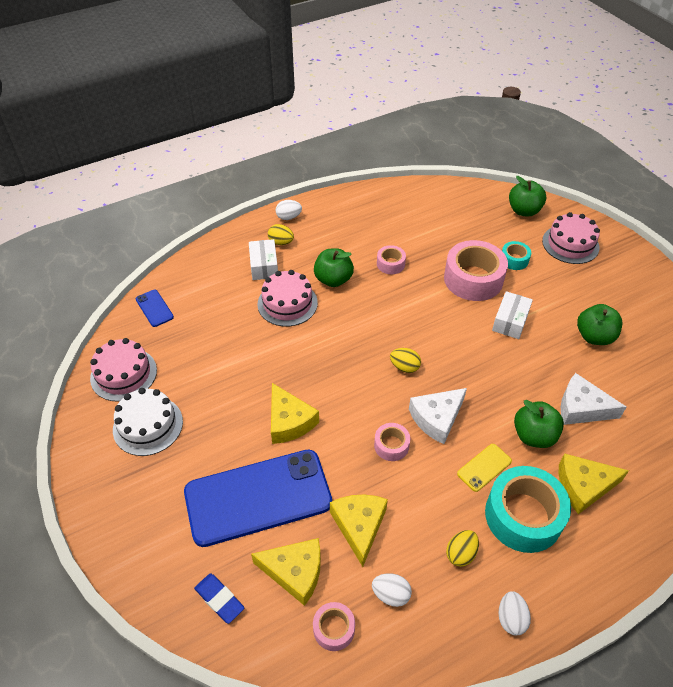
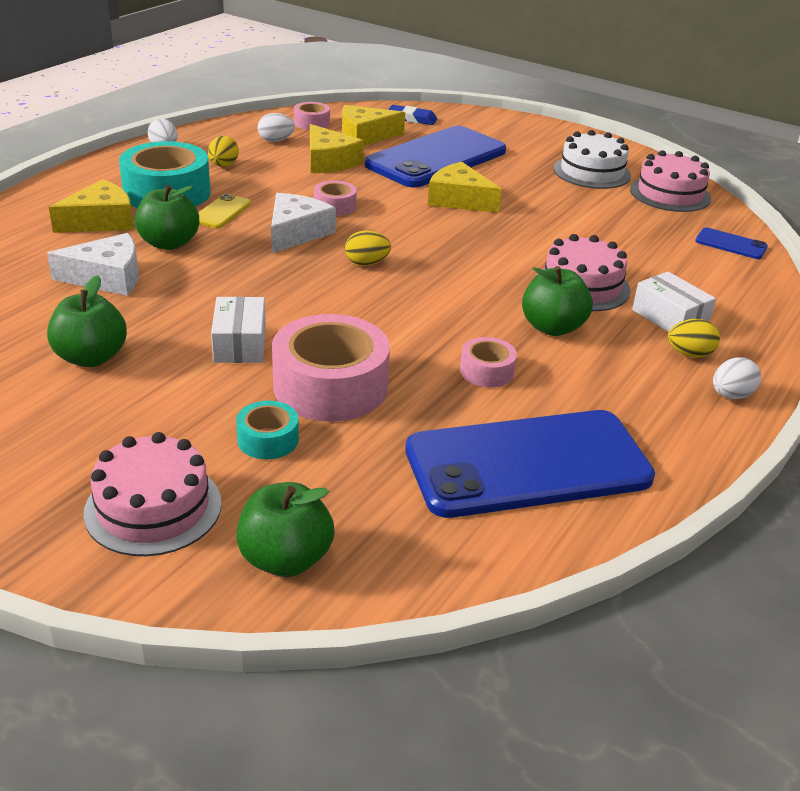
camera: 150 degrees right, 15 degrees down
none -> blue phone [405,410,655,518]

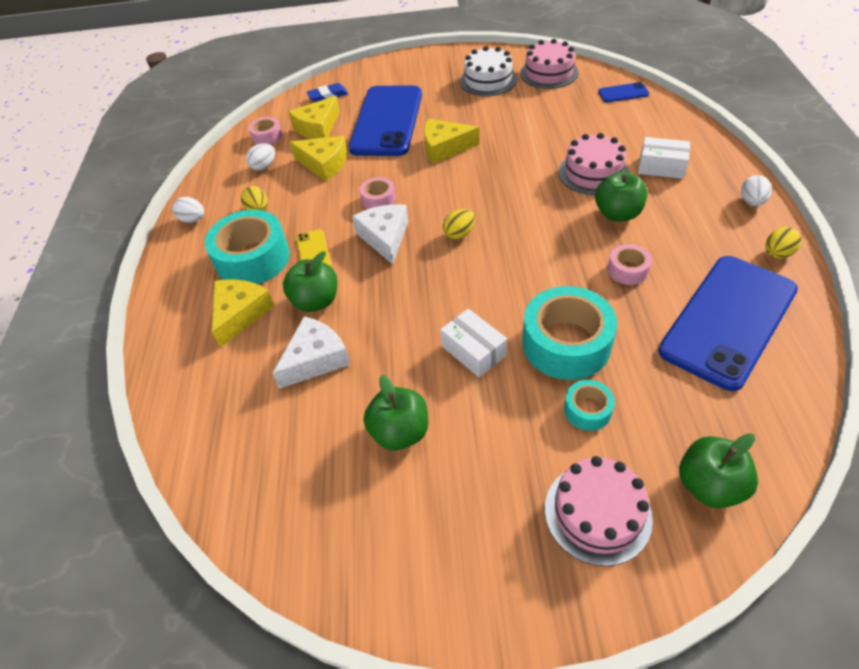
camera: 30 degrees left, 15 degrees up
pink tape [272,314,390,422] -> turquoise tape [522,286,617,380]
yellow egg [668,319,720,358] -> yellow egg moved to [765,227,802,259]

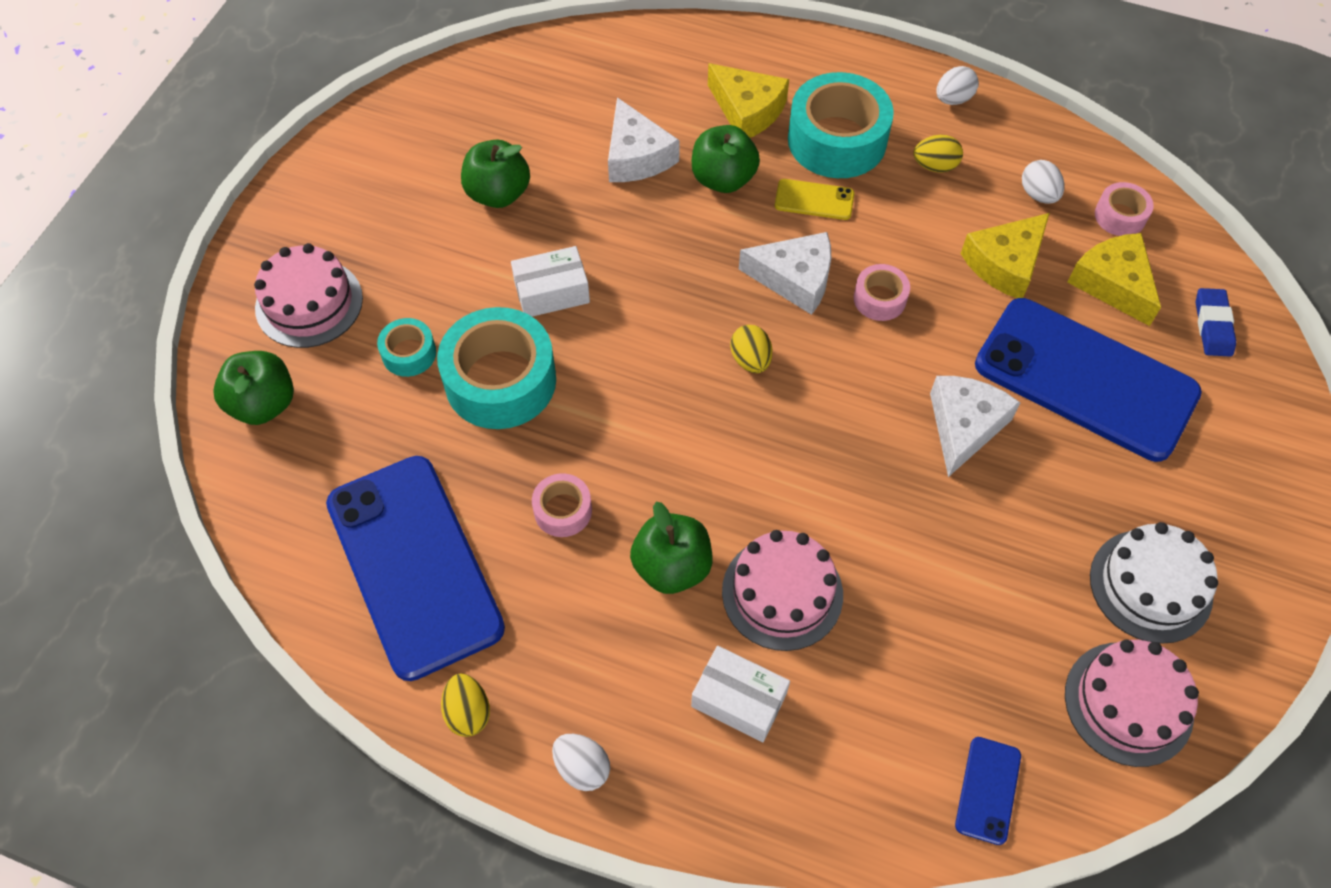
camera: 110 degrees right, 10 degrees up
yellow cheese [424,118,480,164] -> white cheese [930,376,1020,477]
white box [638,137,690,179] -> white box turned 75 degrees clockwise [691,646,790,742]

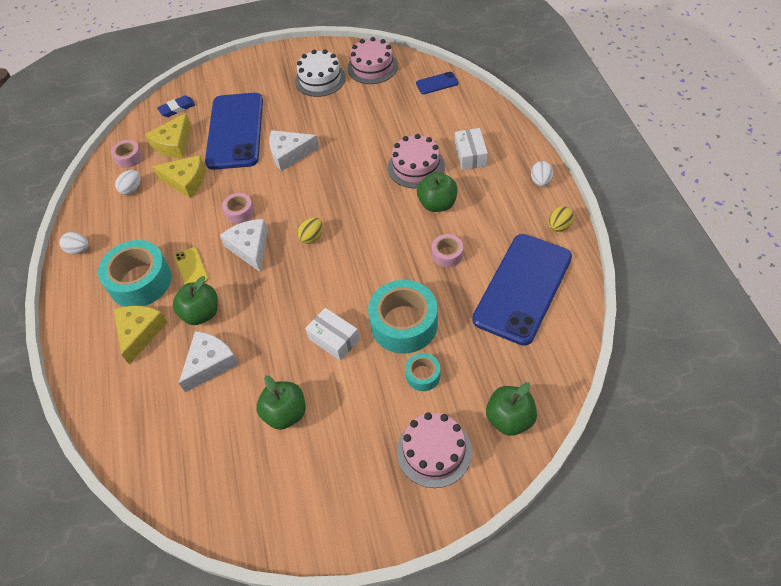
camera: 120 degrees left, 5 degrees down
yellow egg [913,135,963,173] -> none

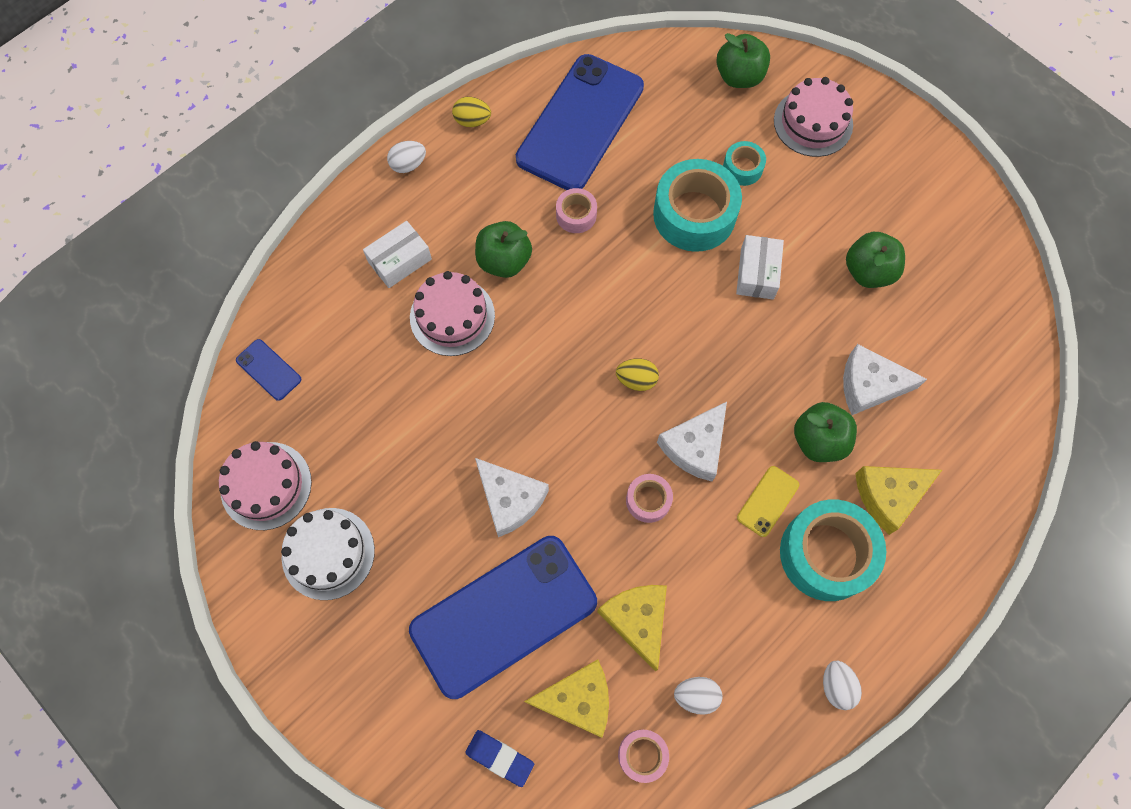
camera: 125 degrees left, 15 degrees up
blue phone [472,234,572,346] -> blue phone turned 60 degrees counterclockwise [516,54,644,190]

